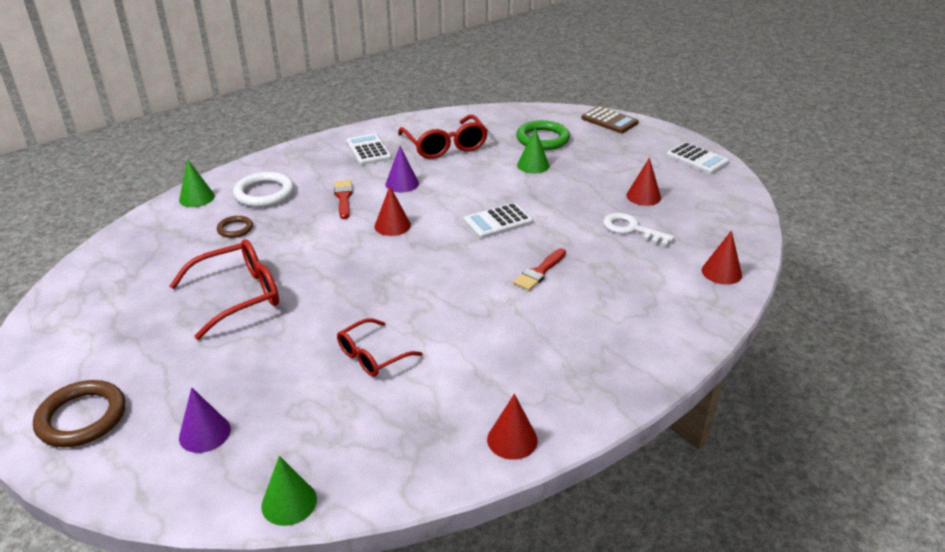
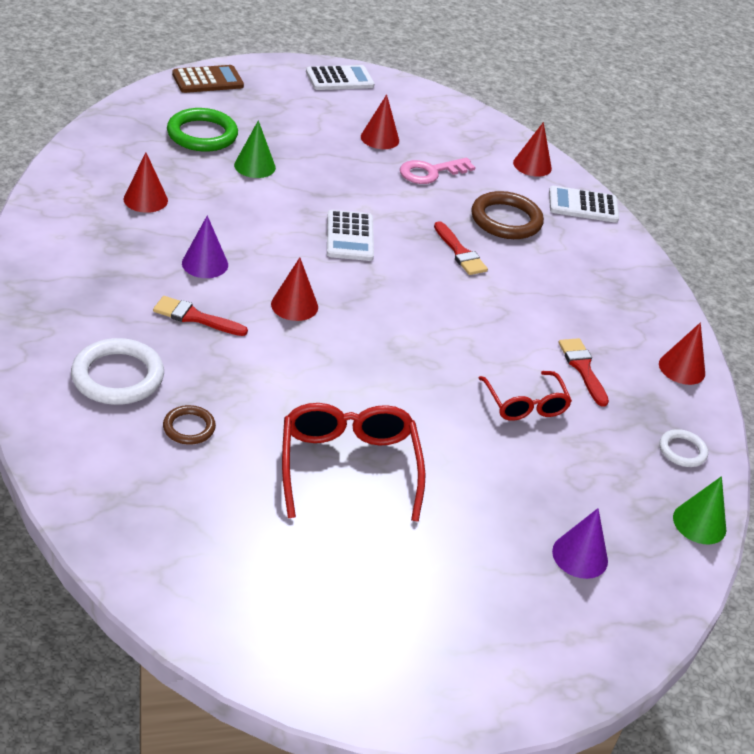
camera: 70 degrees left, 5 degrees up
brown ring [33,380,125,447] -> brown ring moved to [471,191,544,239]
green cone [179,159,215,207] -> none
white calculator [346,134,392,165] -> white calculator moved to [549,186,619,223]
red glasses [398,115,488,159] -> red cone [124,152,168,213]
white key [603,213,675,246] -> pink key [400,158,476,184]
none -> red brush [558,338,609,407]
none -> white ring [659,429,708,467]

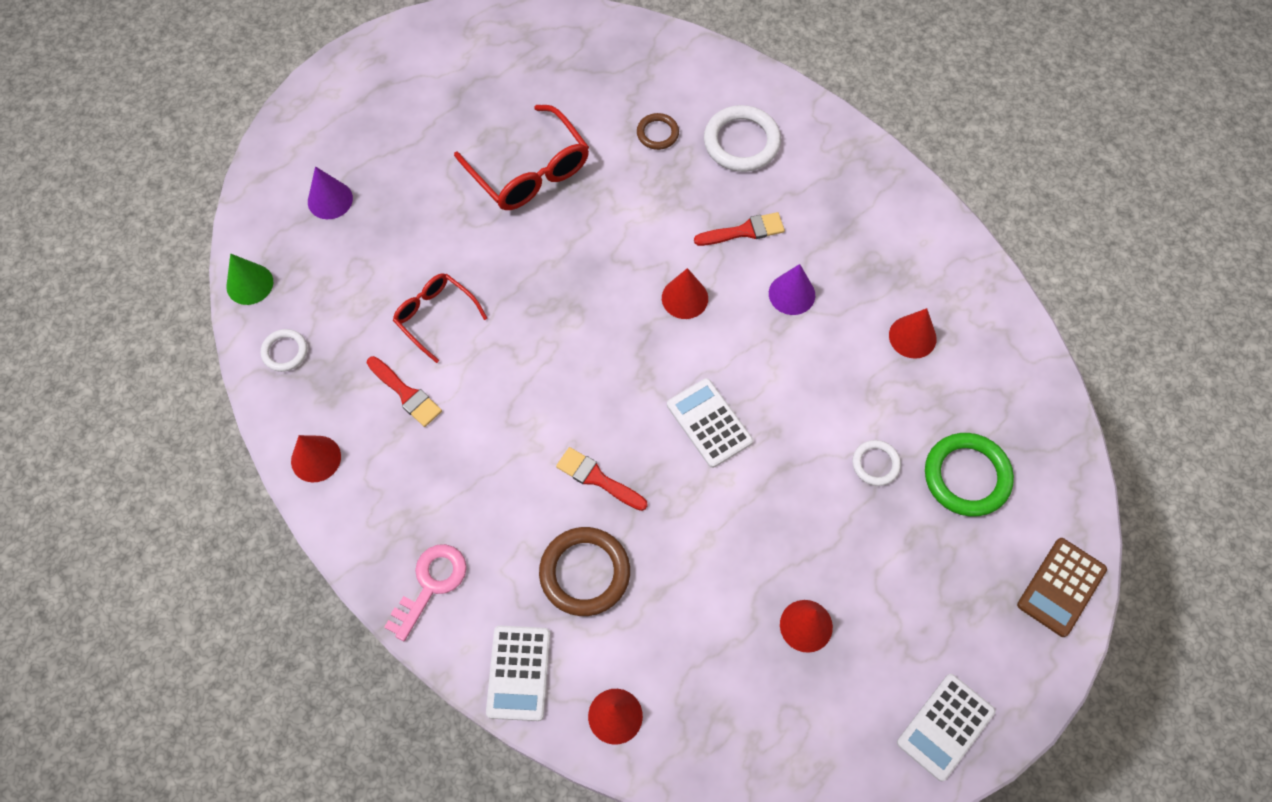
camera: 155 degrees right, 25 degrees up
green cone [234,120,276,178] -> white ring [852,440,901,486]
pink key [400,158,476,184] -> pink key moved to [384,544,467,641]
white calculator [549,186,619,223] -> white calculator turned 120 degrees clockwise [486,626,550,721]

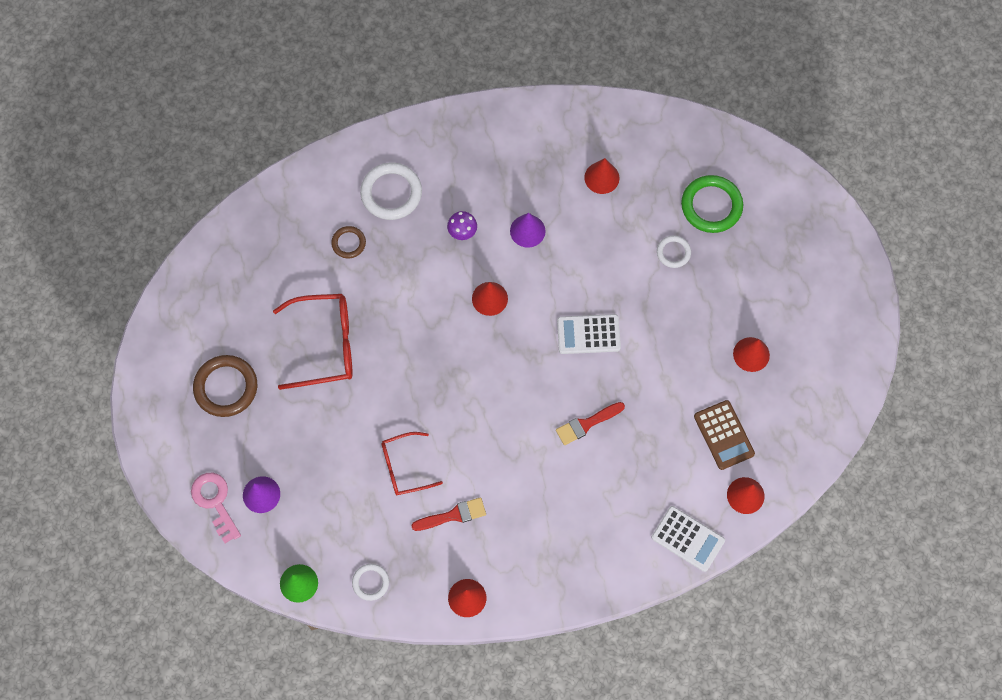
camera: 60 degrees left, 5 degrees up
pink key [384,544,467,641] -> pink key moved to [191,473,241,543]
brown ring [539,527,630,616] -> brown ring moved to [193,355,257,417]
red brush [694,212,785,246] -> purple mushroom [447,211,477,240]
white calculator [897,674,995,781] -> none
brown calculator [1017,538,1107,637] -> brown calculator moved to [694,400,755,470]

